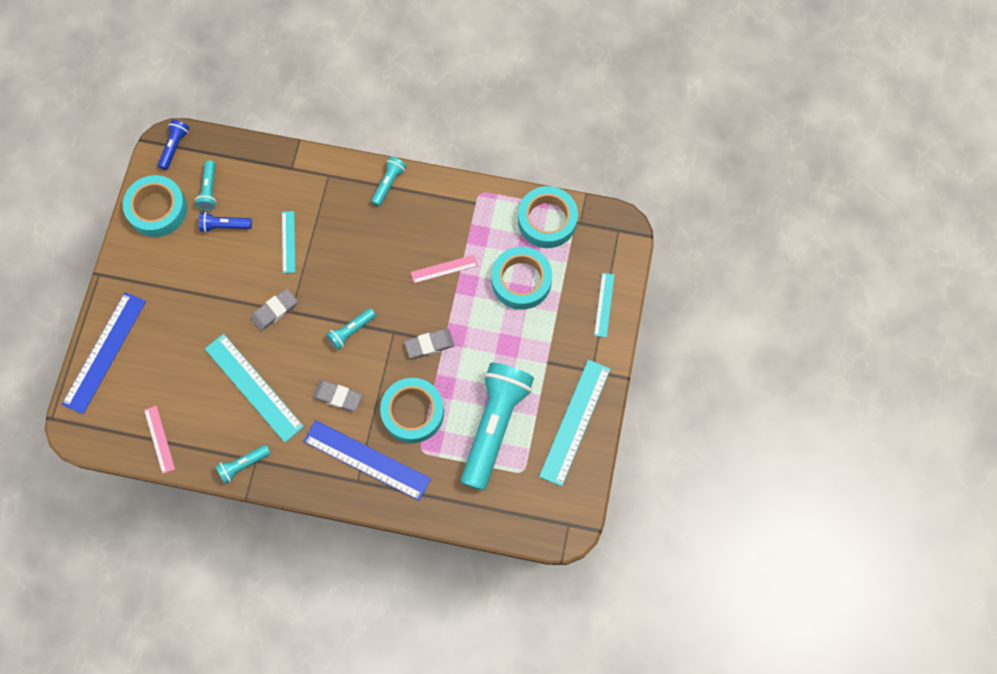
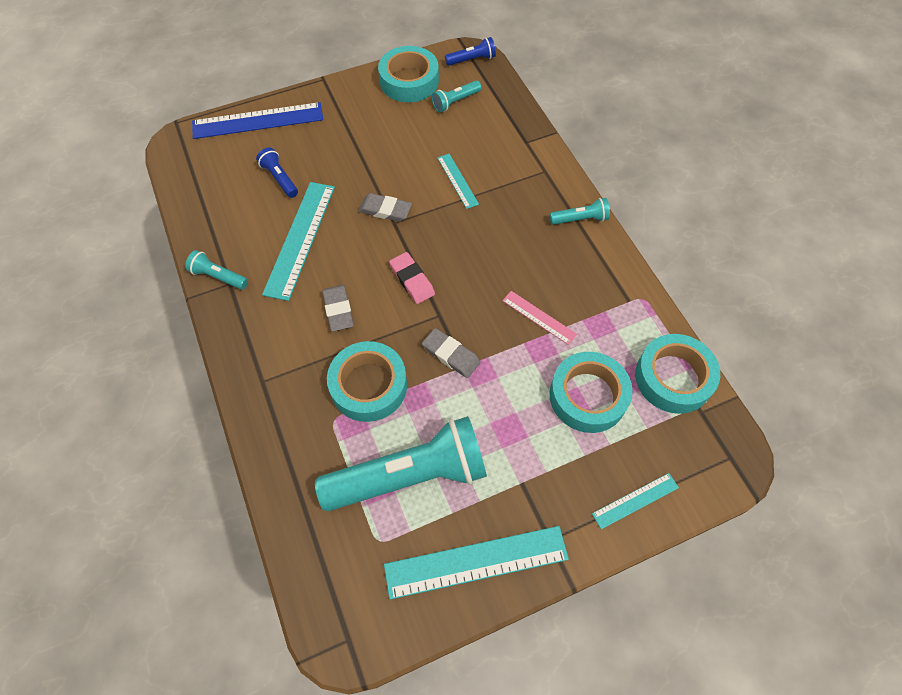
camera: 55 degrees right, 10 degrees down
pink ruler [144,406,175,474] -> none
blue flashlight [199,212,252,233] -> blue flashlight moved to [256,148,298,198]
turquoise ruler [282,211,295,273] -> turquoise ruler turned 75 degrees counterclockwise [437,154,479,209]
blue ruler [303,420,431,501] -> none
turquoise flashlight [326,308,376,350] -> pink eraser [389,252,435,304]

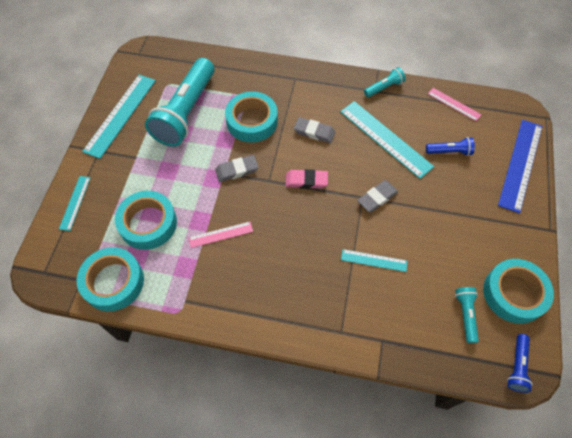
camera: 125 degrees right, 0 degrees up
turquoise flashlight [550,198,610,225] -> none
none -> pink ruler [428,88,482,121]

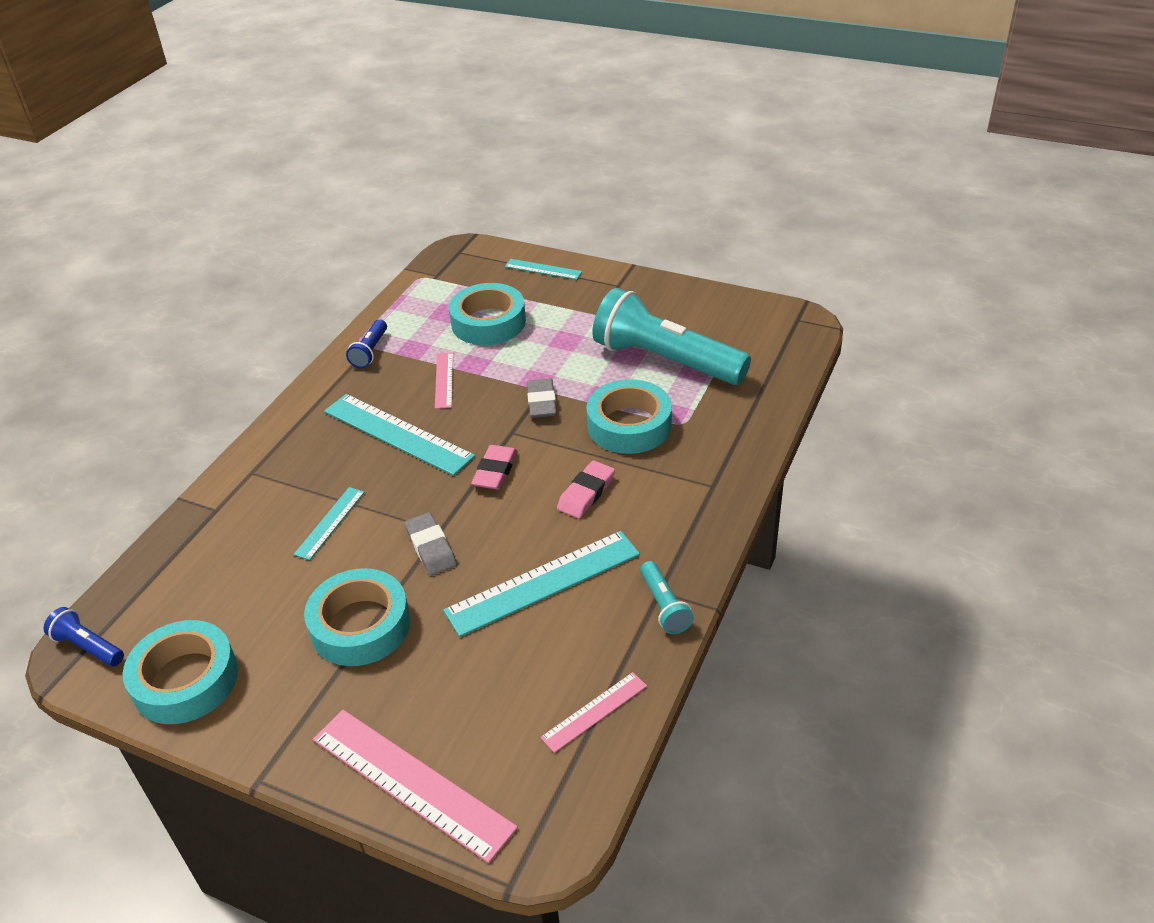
camera: 105 degrees right, 20 degrees down
turquoise tape [77,247,144,311] -> turquoise tape moved to [304,568,411,666]
turquoise ruler [82,75,156,159] -> turquoise ruler moved to [324,394,475,476]
grey eraser [294,117,335,143] -> pink eraser [557,460,615,518]
blue flashlight [426,137,475,156] -> blue flashlight moved to [346,319,387,368]
turquoise flashlight [455,287,479,343] -> none
blue ruler [498,120,542,213] -> pink ruler [313,710,518,863]

